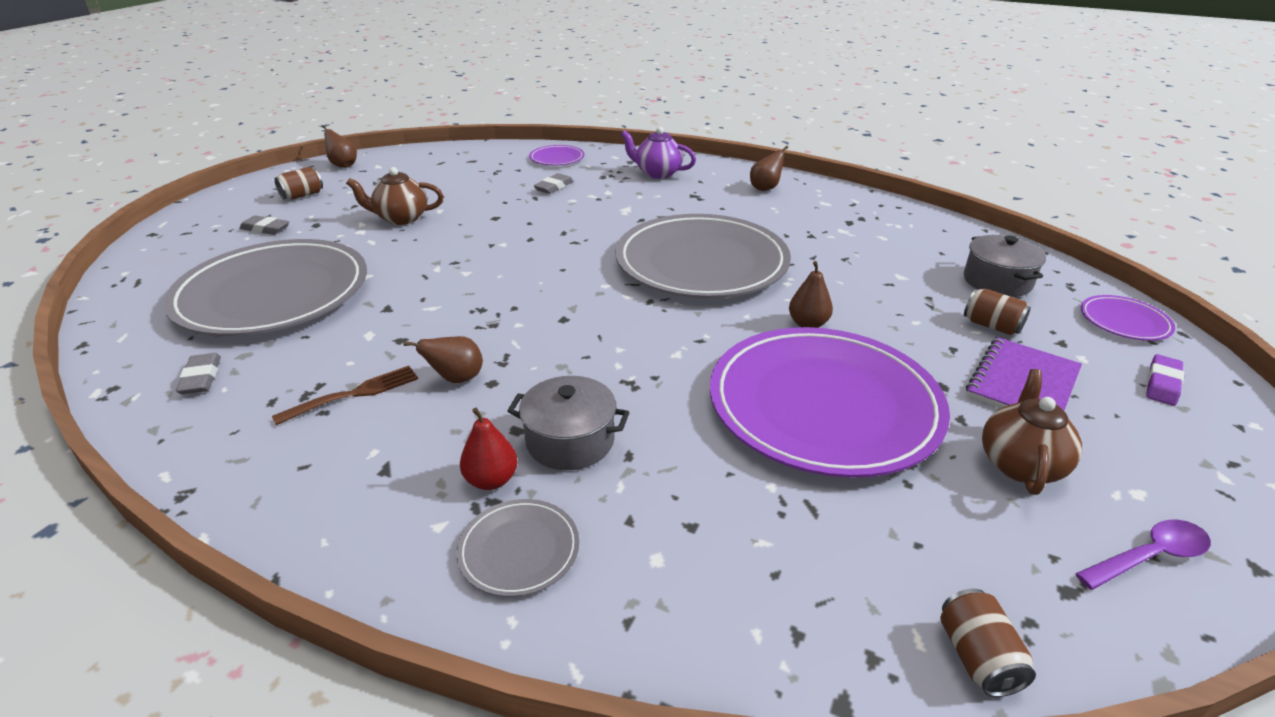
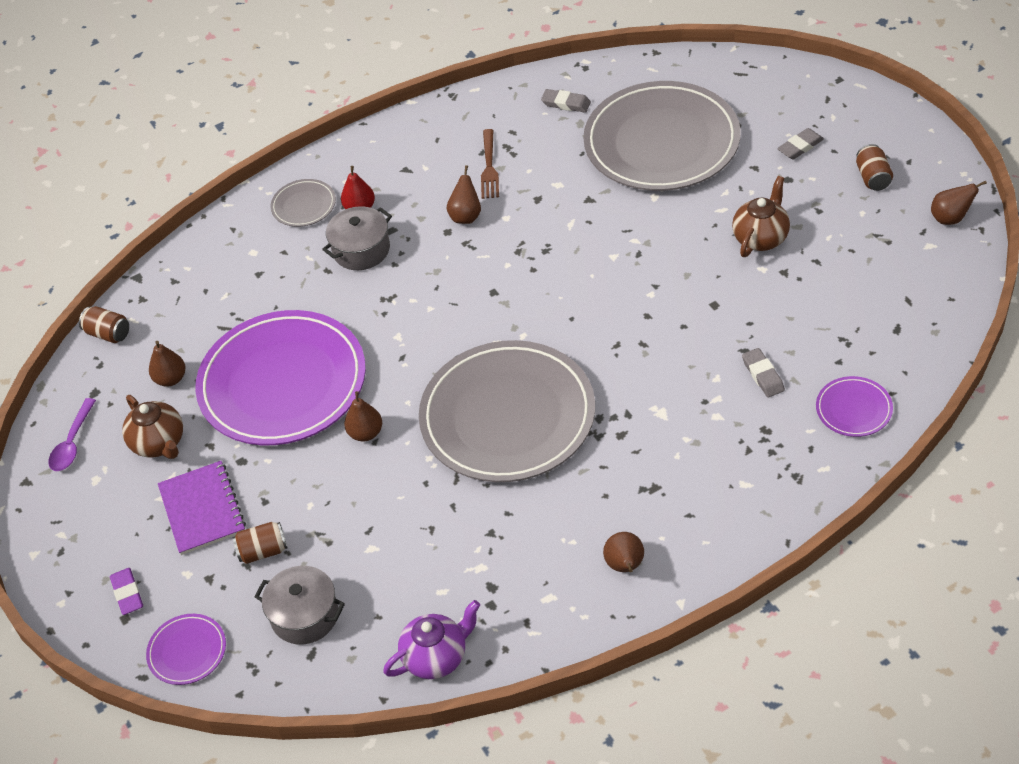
camera: 130 degrees right, 15 degrees up
purple teapot [621,127,696,179] -> purple teapot moved to [383,600,480,679]
none -> brown pear [149,341,186,386]

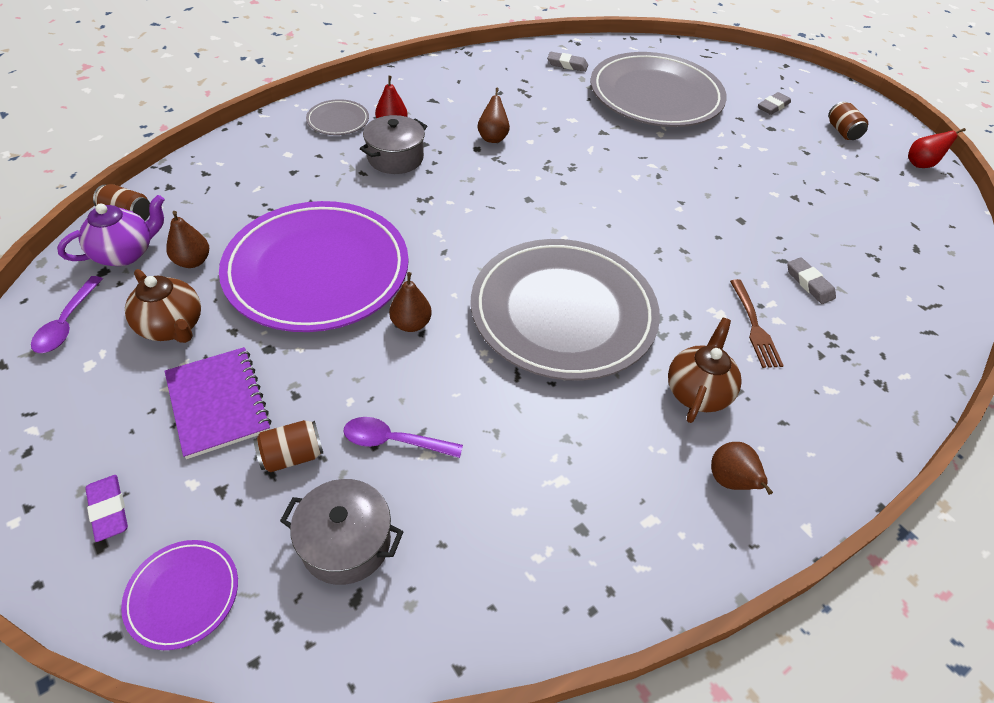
camera: 15 degrees left, 0 degrees up
purple teapot [383,600,480,679] -> purple teapot moved to [57,195,165,266]
brown fork [481,129,499,199] -> brown fork moved to [730,279,784,368]
brown teapot [732,176,790,257] -> brown teapot moved to [668,318,742,423]
purple plate [816,376,893,437] -> none
brown pear [931,180,987,225] -> red pear [908,128,966,168]
none -> purple spoon [344,417,463,458]

